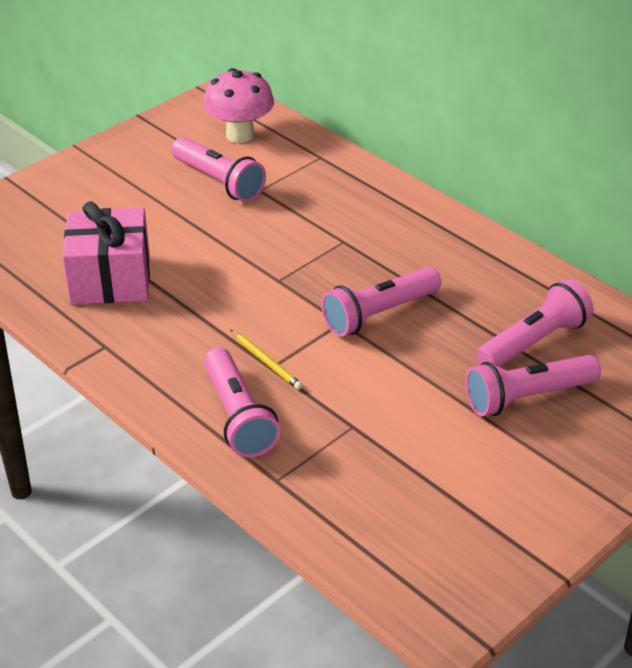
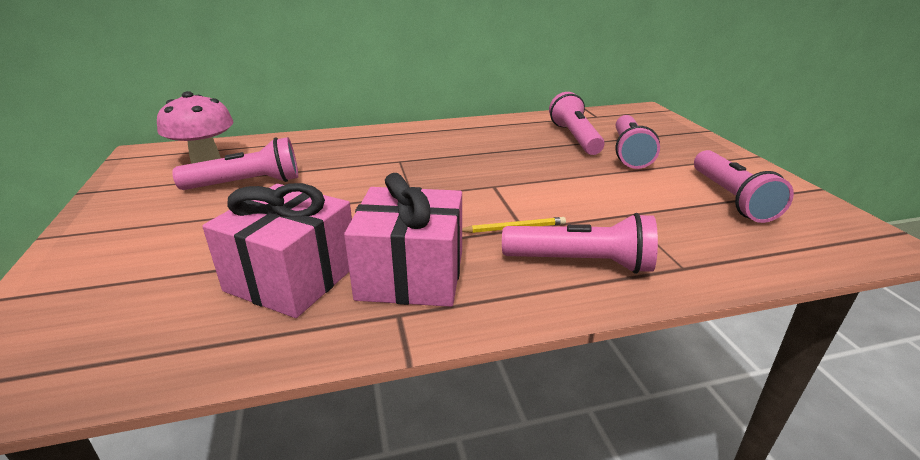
camera: 60 degrees left, 10 degrees down
pink flashlight [321,267,441,337] -> pink flashlight moved to [694,150,794,223]
none -> pink gift [344,173,462,307]

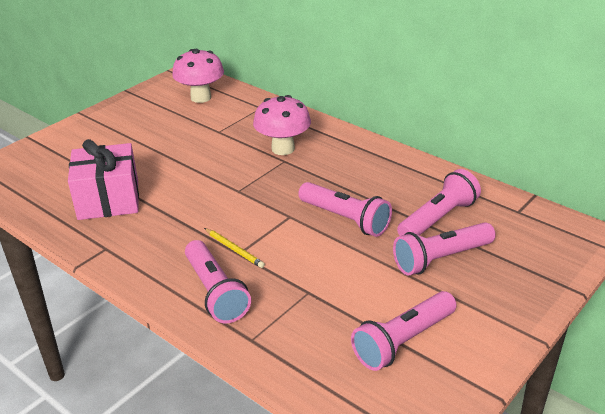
camera: 55 degrees right, 5 degrees up
pink flashlight [172,137,298,190] -> pink flashlight moved to [298,182,392,237]
pink gift [344,173,462,307] -> none
none -> pink mushroom [253,95,311,155]

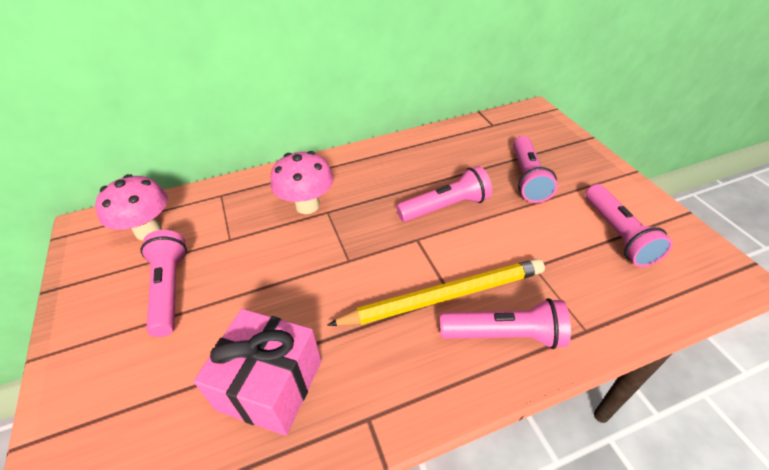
camera: 60 degrees left, 10 degrees up
yellow pencil [204,228,265,268] -> yellow pencil [327,259,545,326], size x2.40
pink flashlight [397,169,481,236] -> pink flashlight moved to [140,230,187,337]

